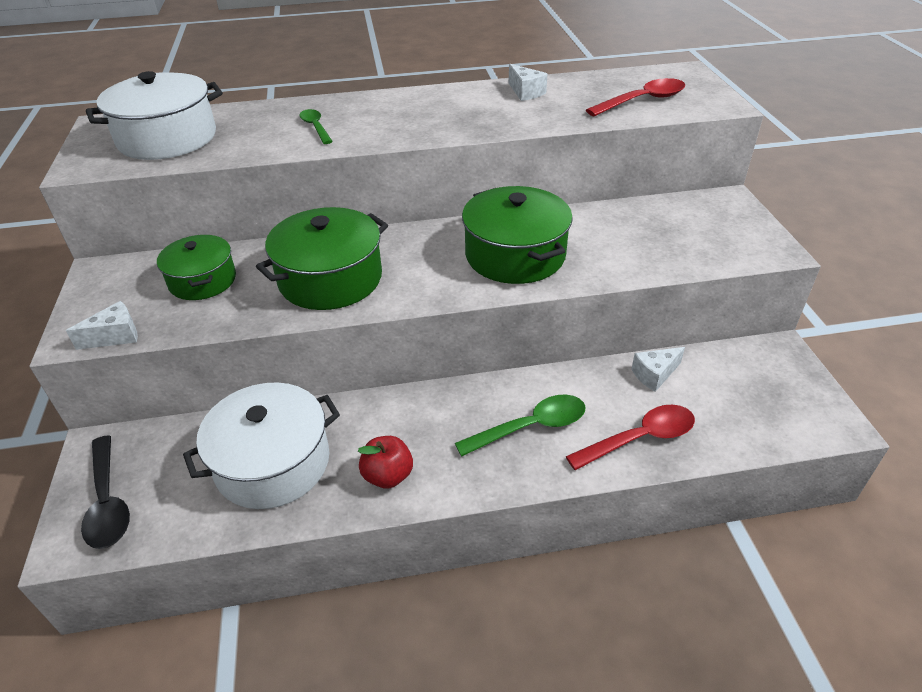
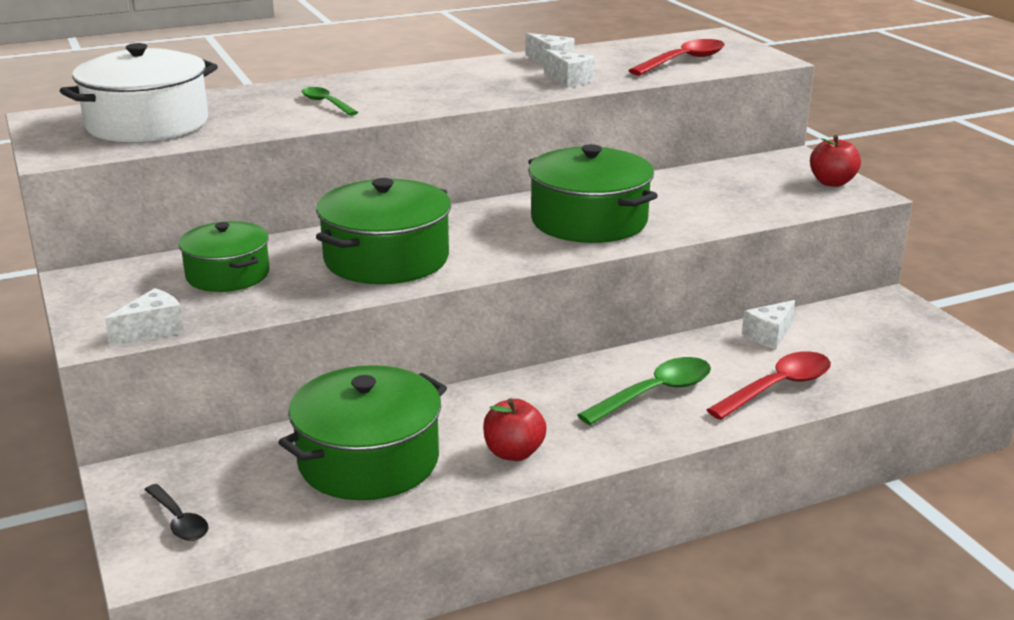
camera: 15 degrees left, 15 degrees down
black spoon [81,435,130,549] -> black spoon [145,484,208,541], size x0.61
white pot [183,383,340,509] -> green pot [278,365,447,500]
none -> white cheese [544,49,595,88]
none -> red apple [810,135,861,187]

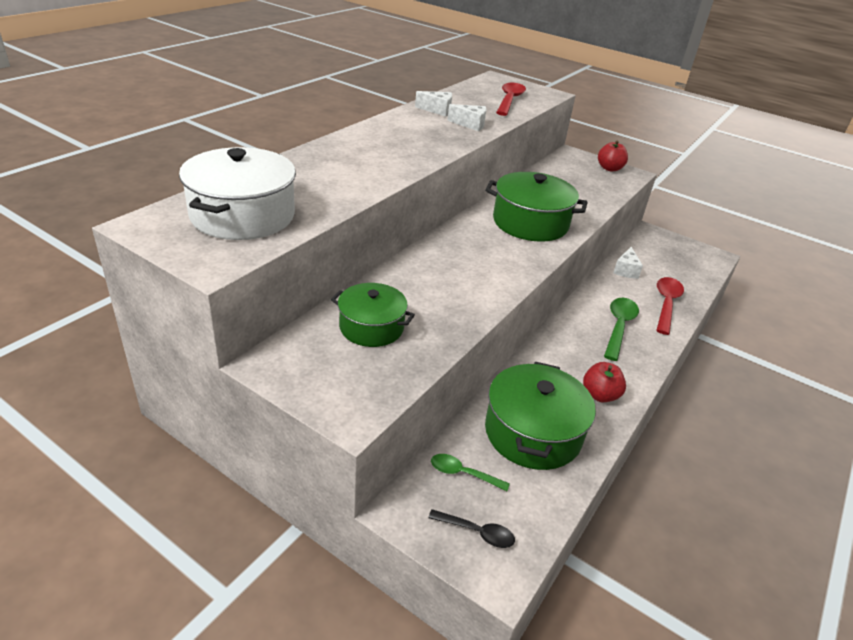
camera: 35 degrees left, 10 degrees up
white cheese [105,288,184,347] -> none
green spoon [301,87,358,116] -> green spoon moved to [431,454,510,491]
green pot [316,178,451,284] -> none

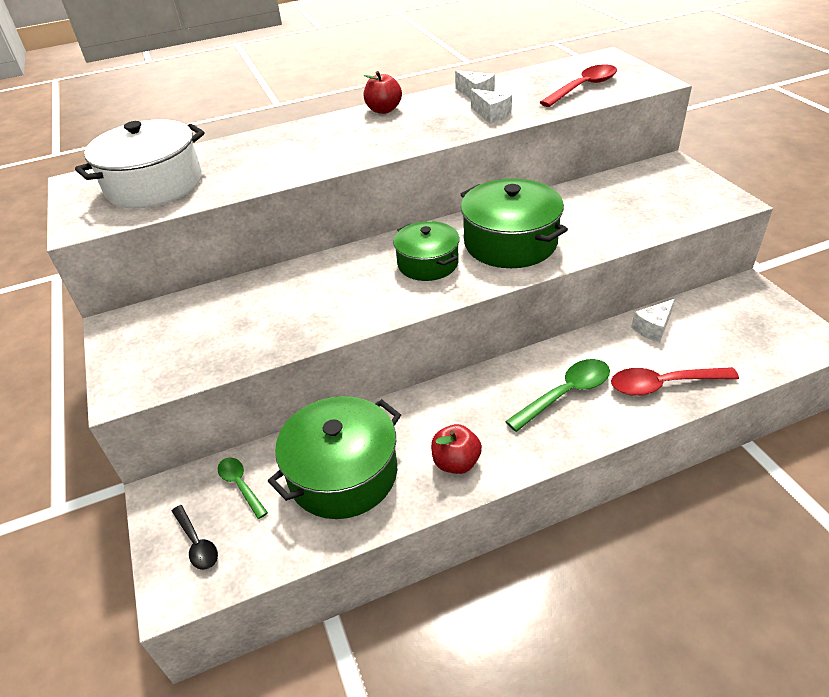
camera: 40 degrees right, 5 degrees up
green pot [331,283,415,347] -> green pot moved to [393,221,460,281]
red apple [598,140,628,171] -> red apple moved to [364,71,402,114]
red spoon [656,277,684,335] -> red spoon turned 150 degrees counterclockwise [611,367,739,396]

